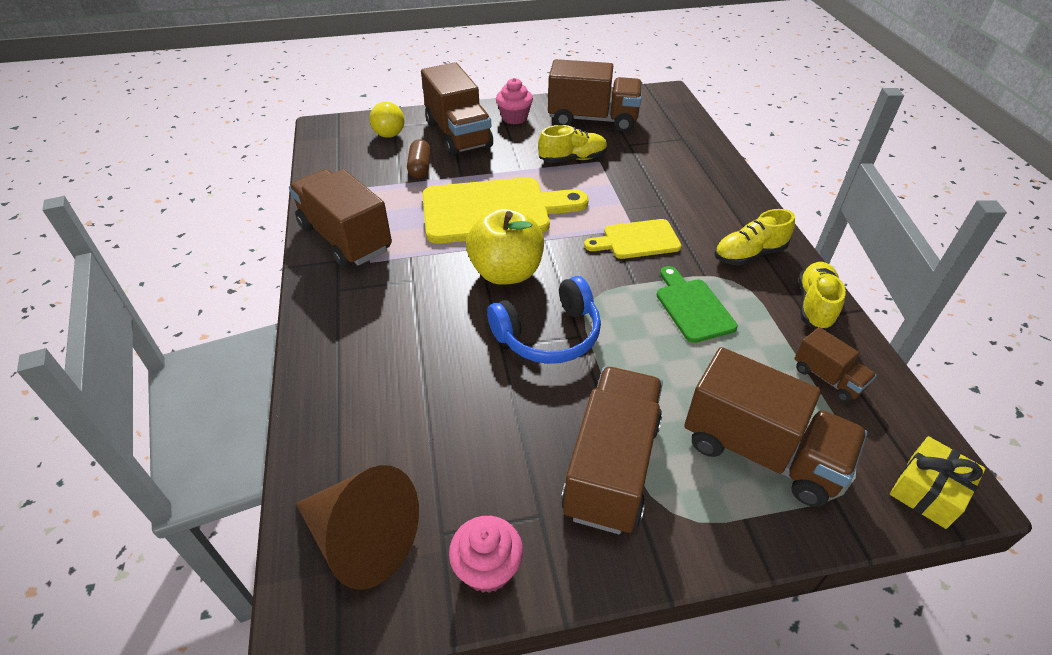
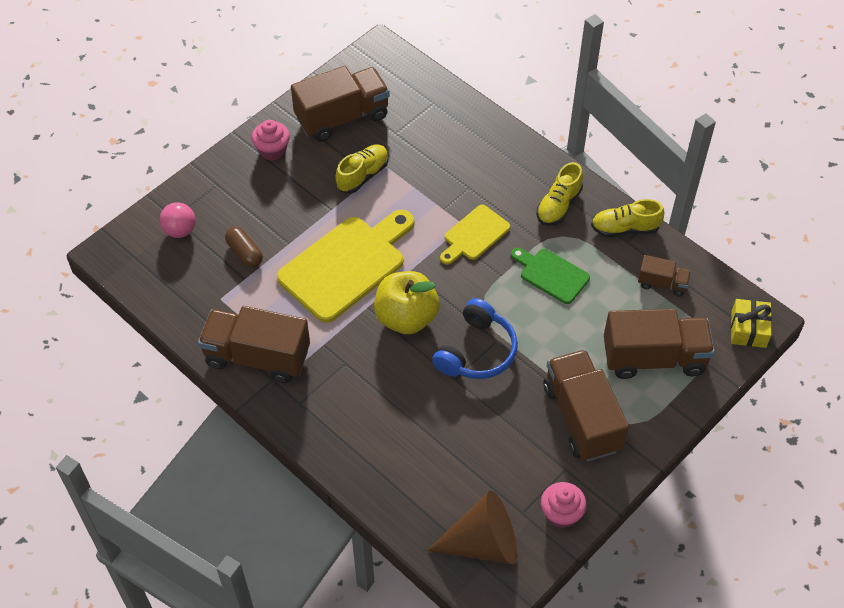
camera: 35 degrees left, 10 degrees up
yellow ball [369,102,404,138] -> pink ball [159,202,196,238]
brown truck [421,62,493,156] -> none
yellow shoe [798,262,846,330] -> yellow shoe turned 75 degrees counterclockwise [591,199,664,237]

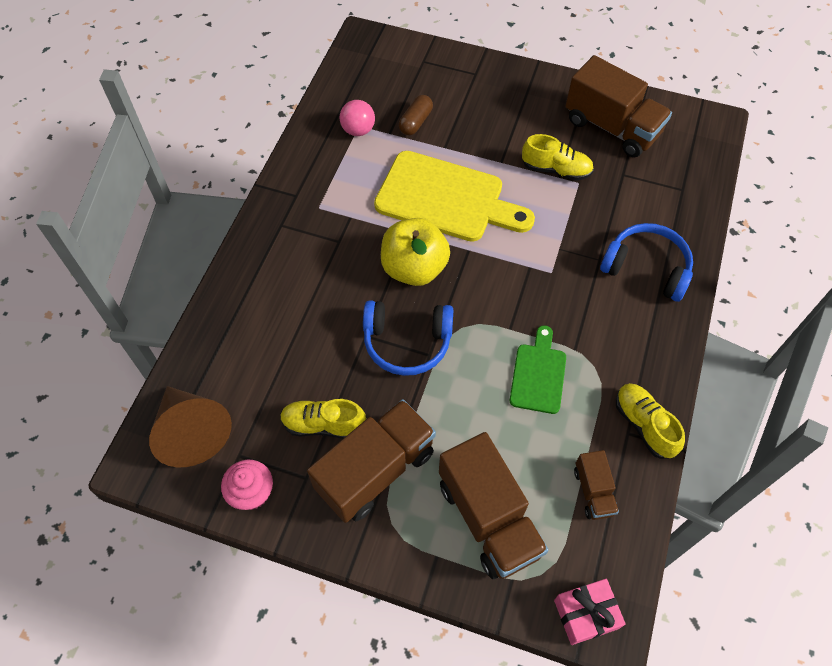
camera: 65 degrees right, 5 degrees up
pink ball [159,202,196,238] -> pink ball moved to [340,100,375,136]
brown truck [198,306,310,383] -> none
pink cupcake [252,120,290,161] -> none
yellow cutting board [440,205,510,265] -> none
yellow shoe [537,162,583,226] -> yellow shoe moved to [280,399,366,439]
yellow gift [731,299,772,348] -> pink gift [554,579,626,645]
none -> blue headphones [600,223,693,302]

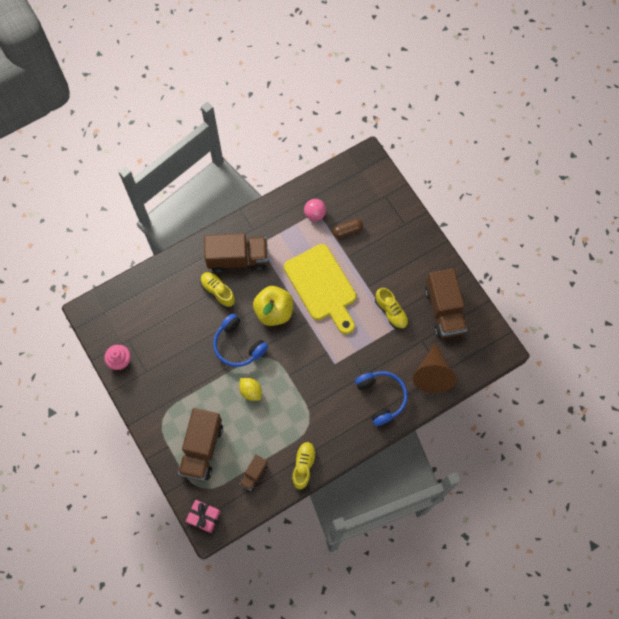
camera: 40 degrees right, 10 degrees up
brown cone [149,386,232,467] -> brown cone moved to [413,344,457,393]
yellow shoe [280,399,366,439] -> yellow shoe moved to [200,272,235,308]
brown truck [307,399,436,523] -> brown truck moved to [204,234,268,273]
green cutting board [510,326,566,414] -> none
none -> yellow lemon [239,378,262,401]

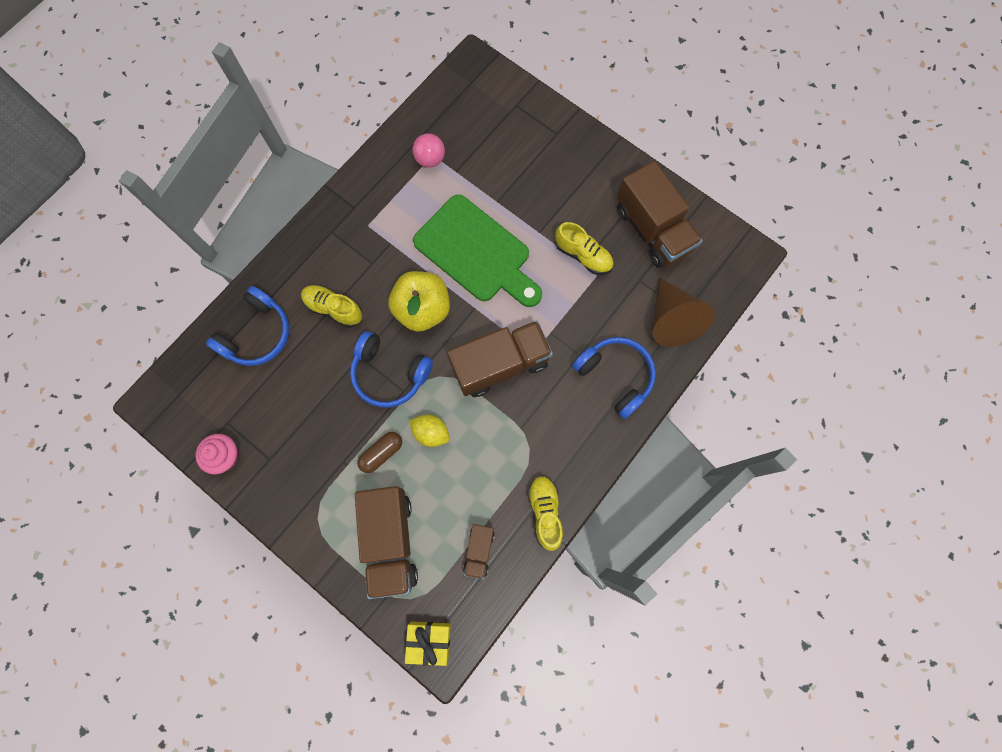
camera: 20 degrees left, 5 degrees up
pink gift [186,500,221,533] -> yellow gift [405,621,451,666]
brown truck [204,234,268,273] -> brown truck moved to [447,321,553,397]
yellow cutting board [284,244,356,334] -> green cutting board [413,194,542,307]
brown capsule [333,219,363,238] -> brown capsule moved to [357,432,402,473]
none -> blue headphones [206,286,289,366]

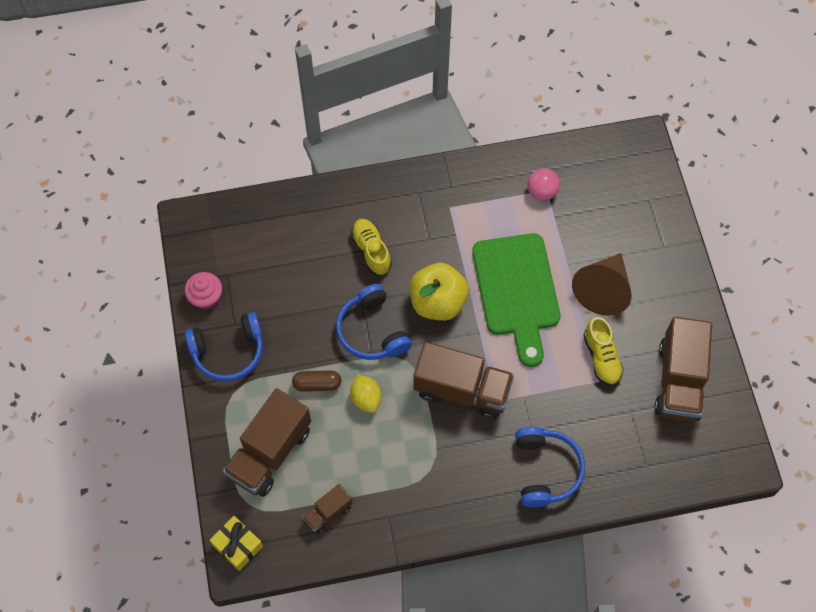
camera: 40 degrees right, 10 degrees down
blue headphones [206,286,289,366] -> blue headphones moved to [185,312,263,382]
yellow shoe [527,475,563,551] -> none
brown cone [652,277,715,347] -> brown cone moved to [572,253,632,316]

